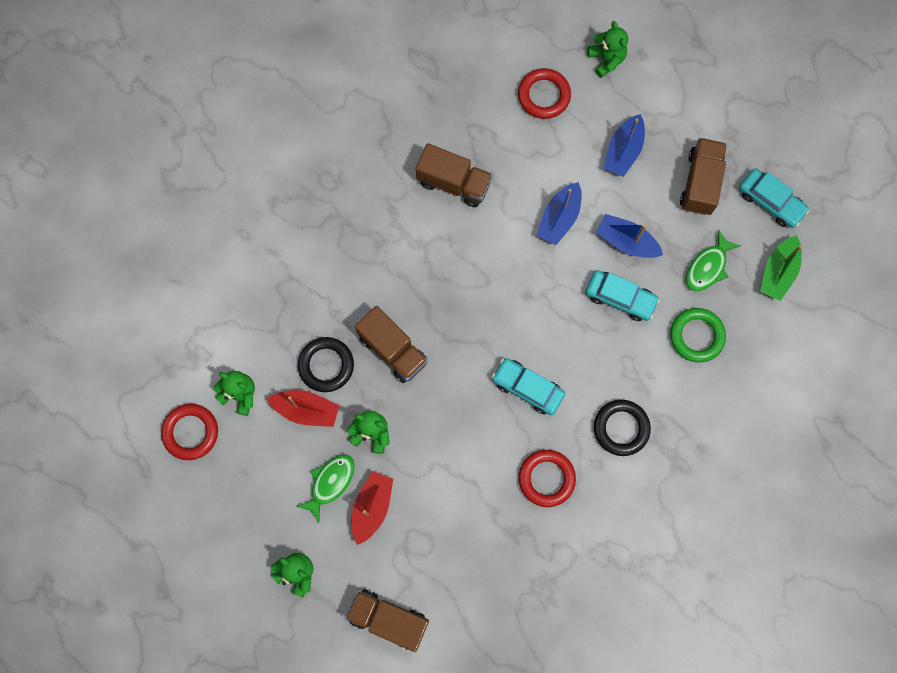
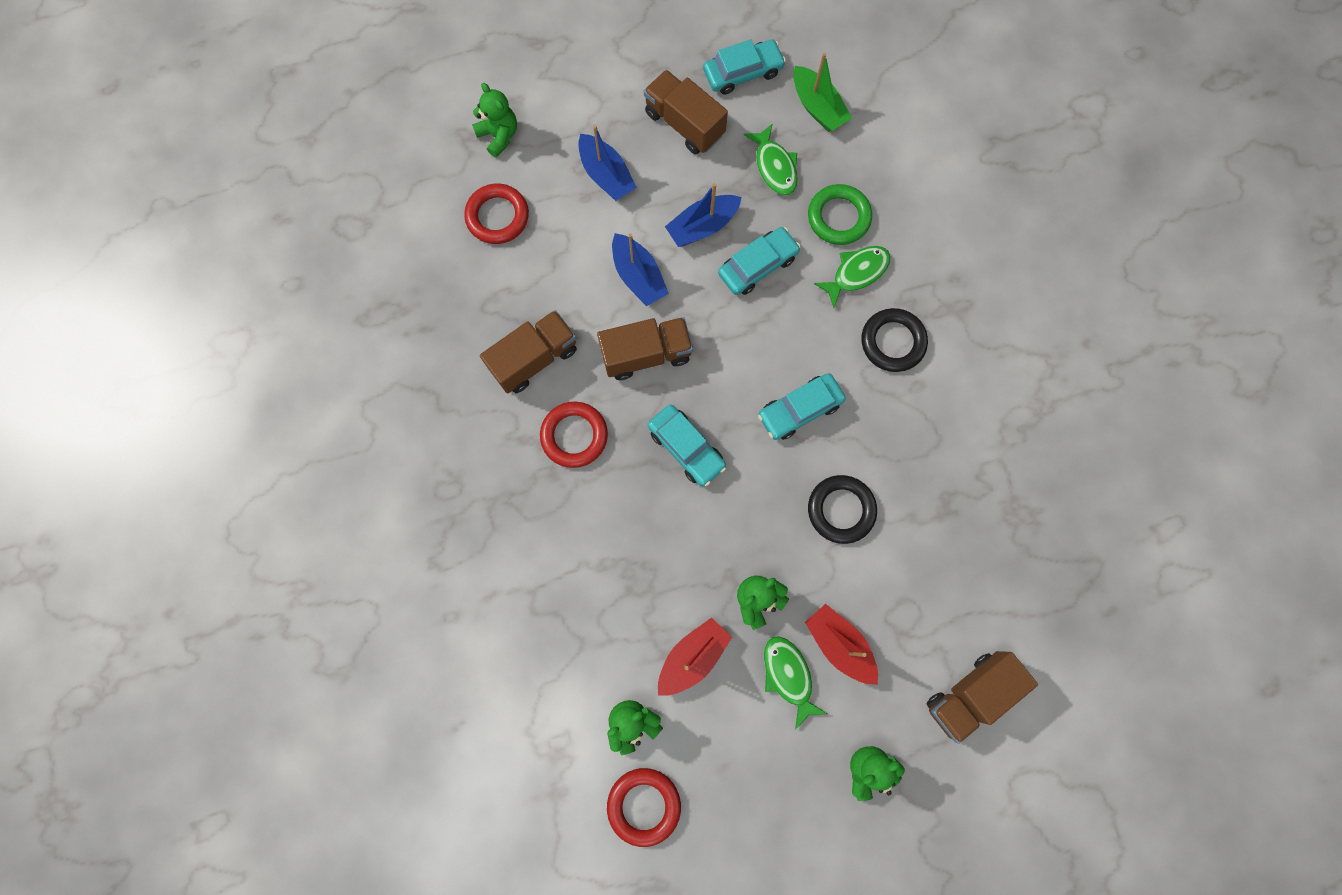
camera: 60 degrees left, 0 degrees up
black ring [298,337,354,392] -> black ring moved to [808,475,877,544]
brown truck [355,306,428,383] -> brown truck moved to [597,317,693,380]
red ring [518,450,576,507] -> red ring moved to [540,402,608,468]
green teddy bear [587,21,628,78] -> green teddy bear turned 45 degrees clockwise [472,83,517,158]
none -> turquoise car [648,404,726,486]
none -> green fish [814,246,890,308]

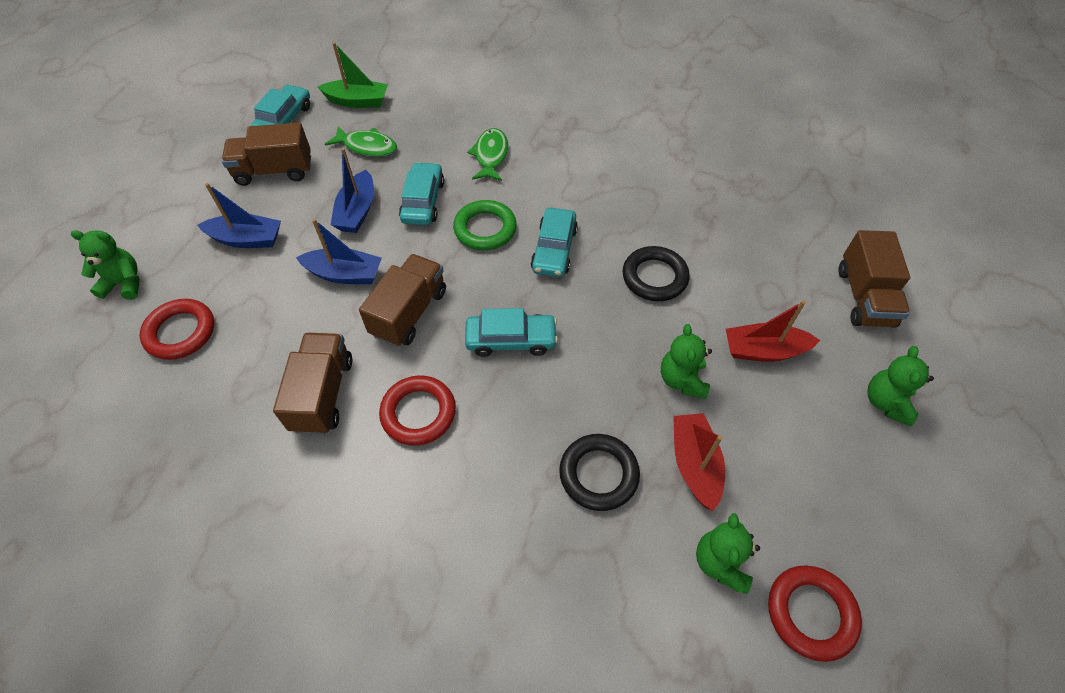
camera: 50 degrees left, 20 degrees down
green fish [764,636,828,730] -> none
green ring [808,184,872,245] -> green ring moved to [453,200,517,250]
black ring [862,308,928,372] -> black ring moved to [559,434,640,511]

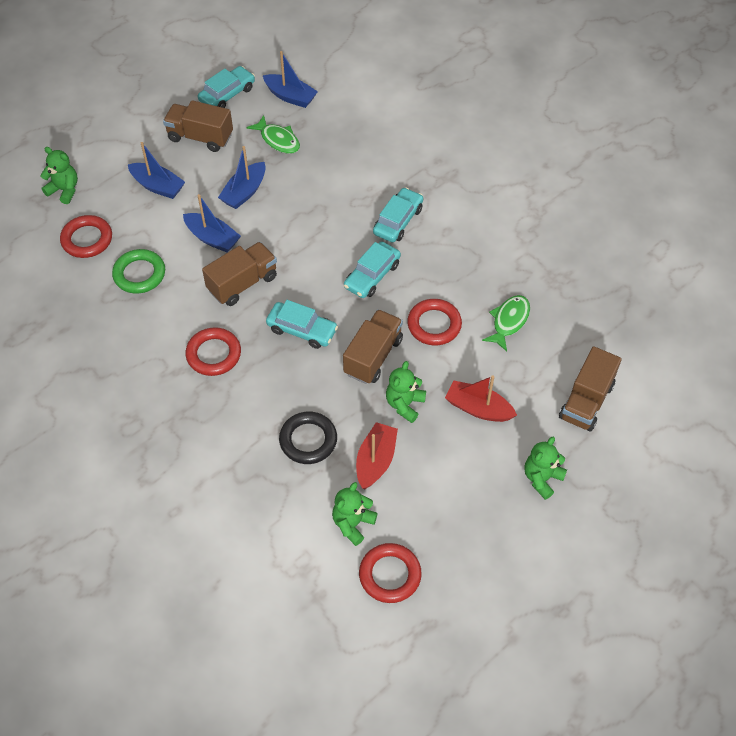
camera: 25 degrees right, 0 degrees up
brown truck [273,333,352,435] -> brown truck moved to [343,309,403,384]
green boat [318,42,388,108] -> blue boat [263,51,318,108]
turquoise car [399,162,444,225] -> turquoise car moved to [373,187,423,243]
green ring [453,200,517,250] -> green ring moved to [112,249,165,294]
green fish [467,128,508,181] -> green fish moved to [482,295,530,352]
black ring [623,246,690,301] -> red ring [407,299,462,345]

